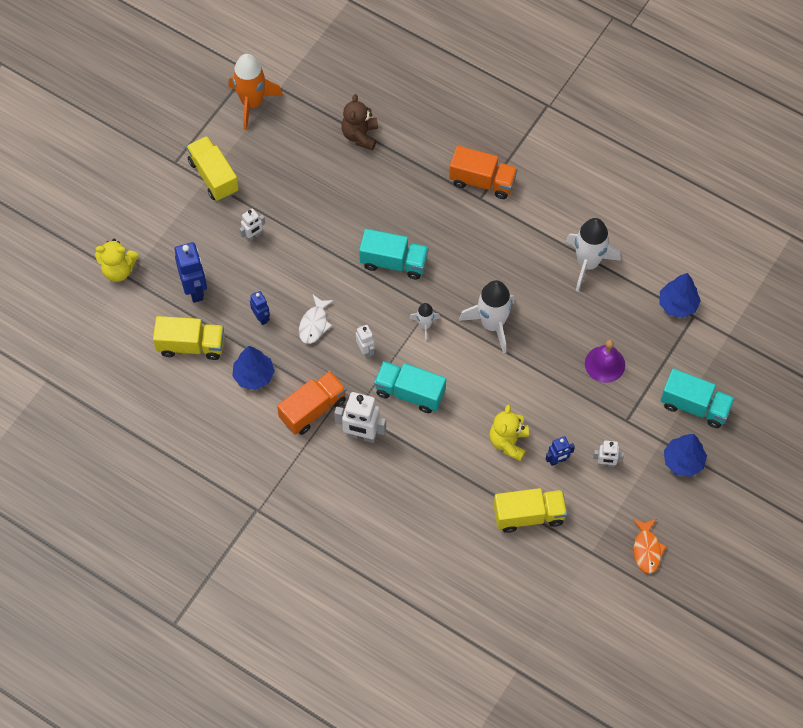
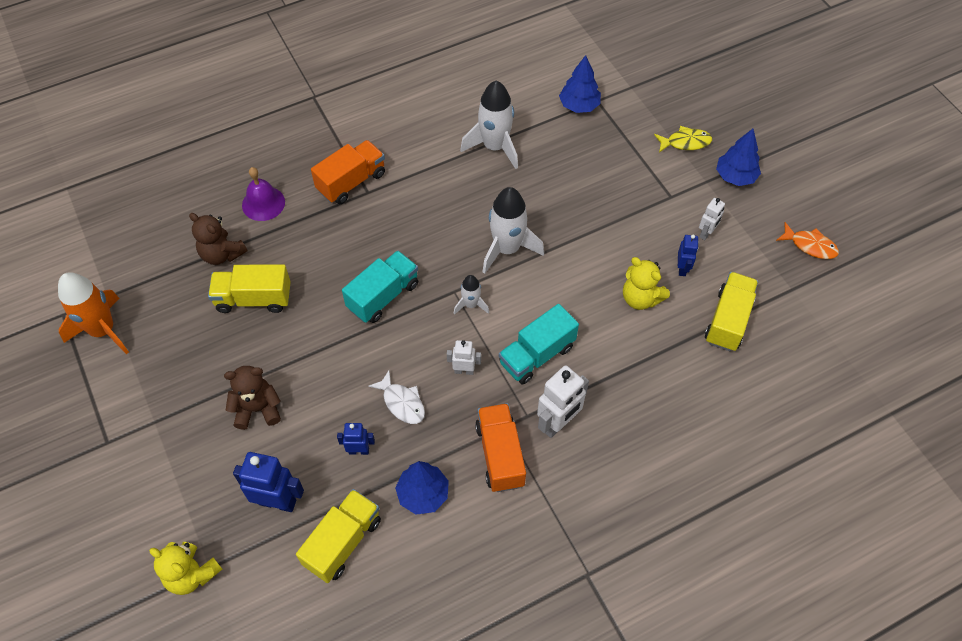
camera: 60 degrees left, 5 degrees down
yellow teddy bear [95,239,139,282] -> yellow teddy bear turned 90 degrees clockwise [149,542,222,595]
yellow truck [186,136,239,201] -> yellow truck moved to [208,264,291,313]
white robot [240,209,265,242] -> brown teddy bear [224,366,281,430]
purple bell [585,340,625,383] -> purple bell moved to [242,167,285,221]
turquoise truck [660,369,735,428] -> yellow fish [654,126,712,153]

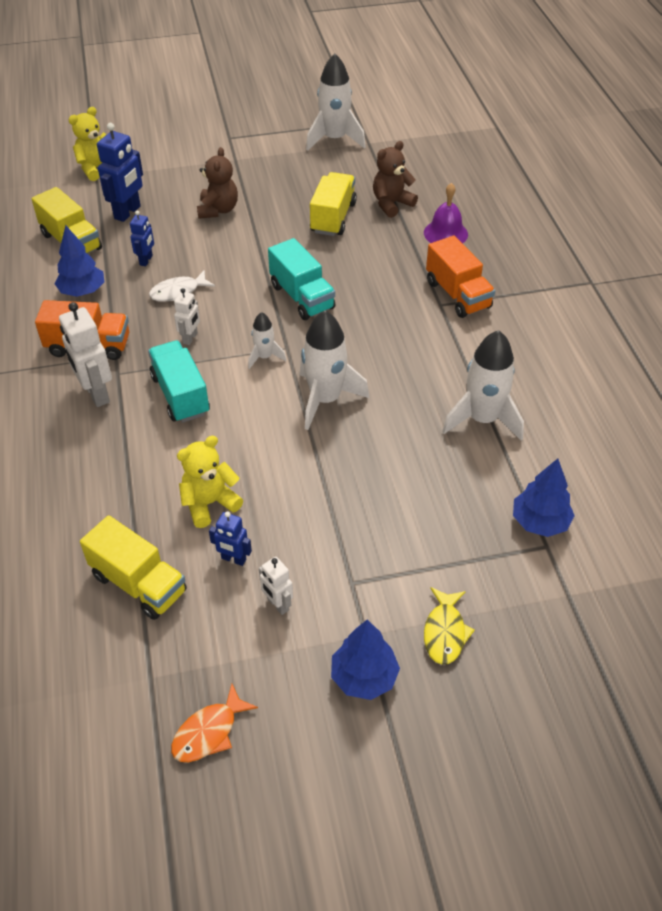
camera: 105 degrees right, 10 degrees down
orange rocket [58,272,129,355] -> white rocket [306,54,366,151]

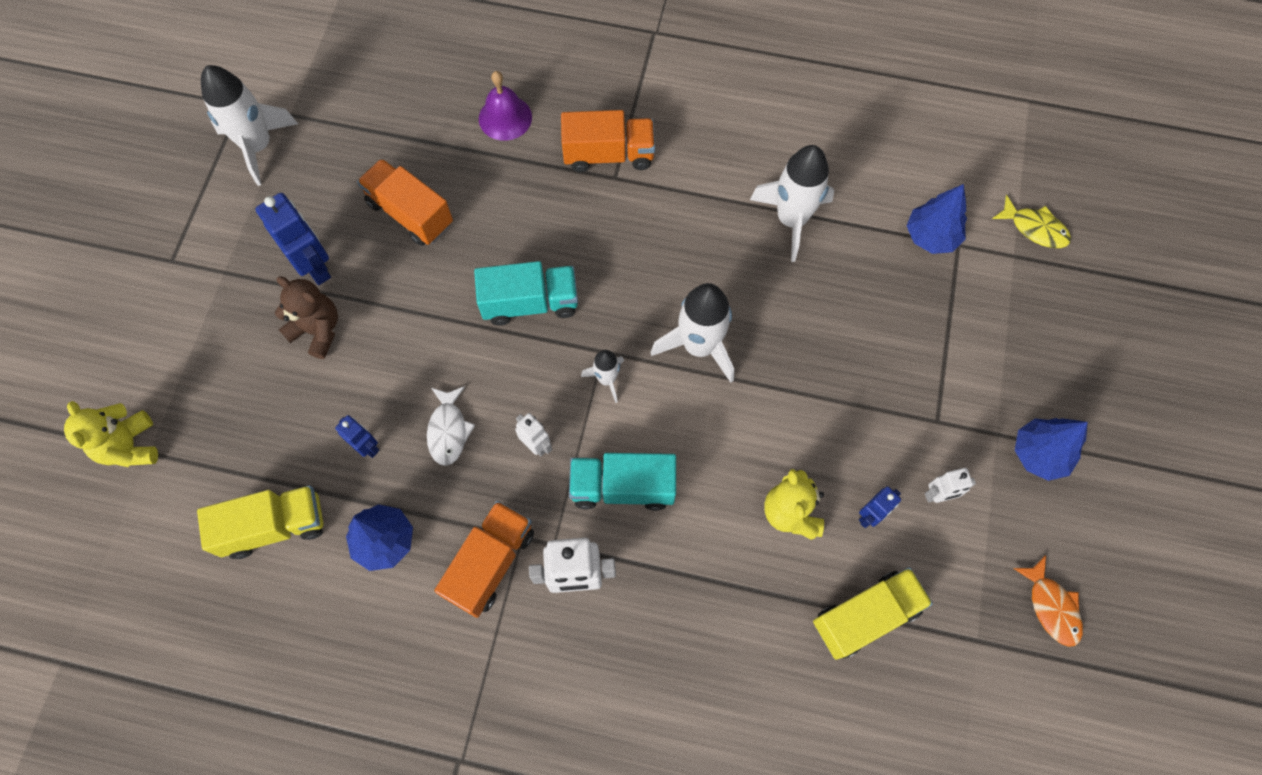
camera: 65 degrees left, 20 degrees up
blue robot [97,123,143,222] -> blue robot moved to [255,193,331,285]
yellow truck [310,172,357,236] -> orange truck [357,159,453,246]
brown teddy bear [373,141,418,218] -> none
yellow fish [424,587,475,665] -> yellow fish moved to [992,195,1071,248]

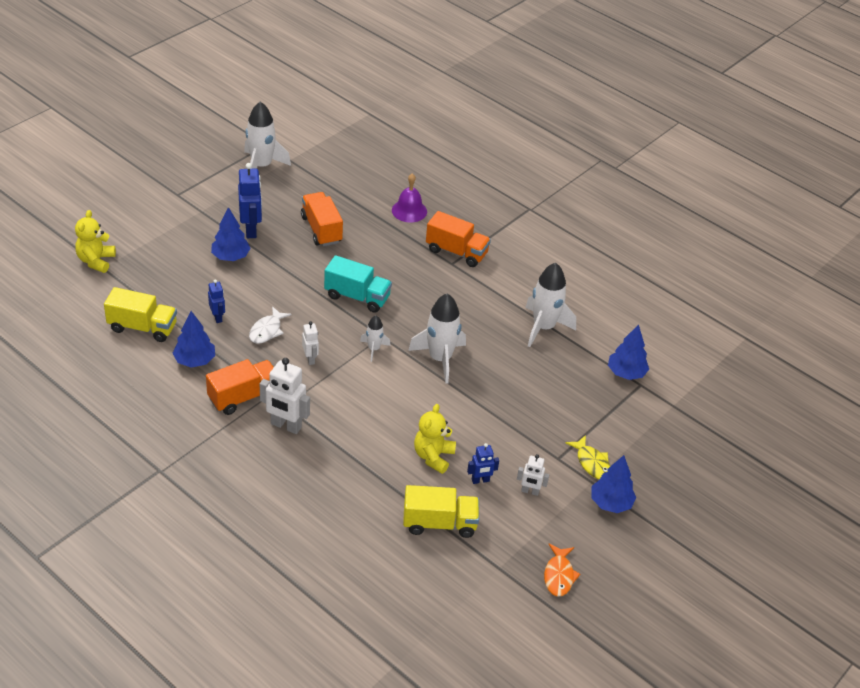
camera: 25 degrees right, 25 degrees down
brown teddy bear [275,276,338,359] -> blue tree [211,207,250,261]
turquoise truck [569,453,676,511] -> none
yellow fish [992,195,1071,248] -> yellow fish moved to [566,435,610,479]

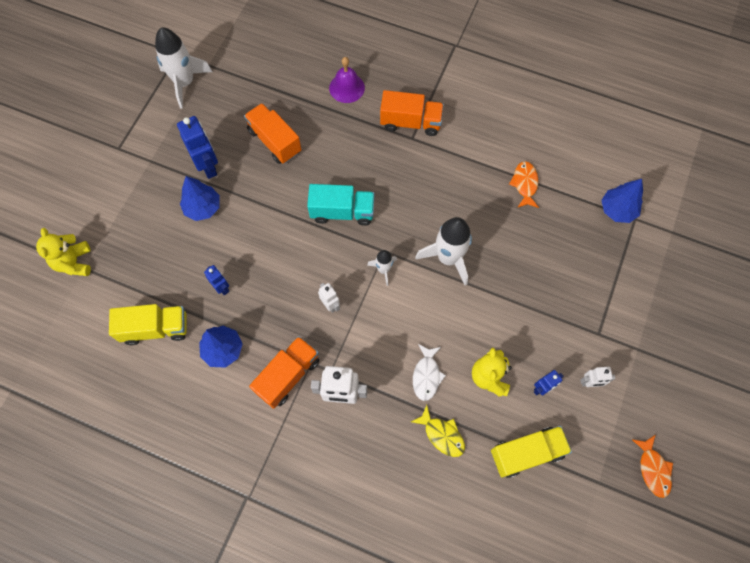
camera: 15 degrees left, 25 degrees up
white fish [249,306,291,344] -> white fish moved to [413,344,446,401]
white rocket [525,263,576,347] -> orange fish [509,161,539,208]
yellow fish [566,435,610,479] -> yellow fish moved to [411,405,465,457]
blue tree [591,455,636,513] -> none

